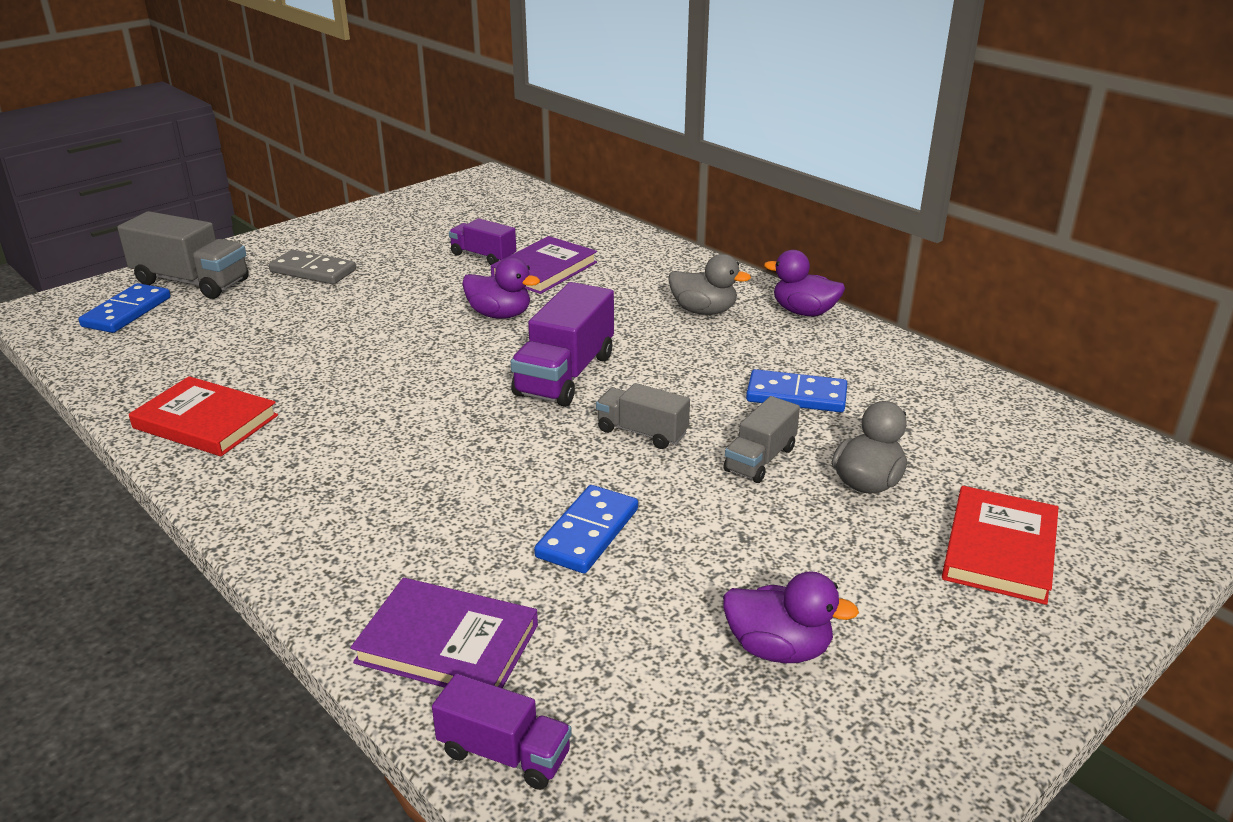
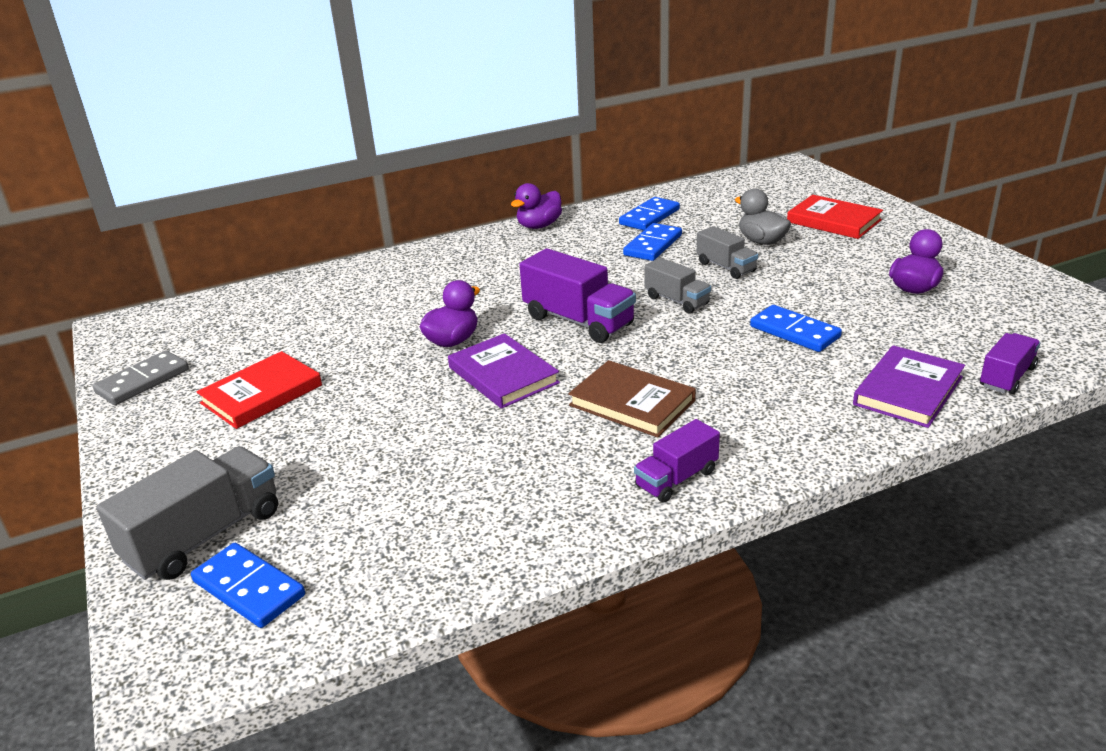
camera: 70 degrees left, 0 degrees up
red book [129,376,278,456] -> red book moved to [197,351,322,429]
grey domino [269,250,356,284] -> grey domino moved to [92,350,189,405]
purple truck [449,218,516,265] -> purple truck moved to [634,419,720,503]
purple book [491,236,597,294] -> purple book moved to [448,333,560,409]
grey truck [596,383,690,449] -> grey truck turned 90 degrees counterclockwise [645,258,711,314]
grey duck [669,254,751,315] -> none
none -> brown book [568,360,696,438]
none -> blue domino [619,197,680,231]

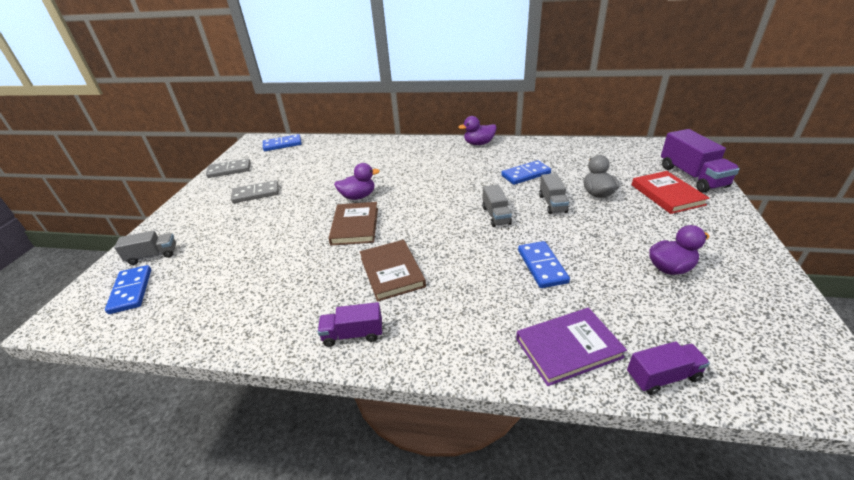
camera: 35 degrees right, 5 degrees up
grey truck [96,446,278,580] -> grey truck [114,230,176,265], size x0.60
red book [197,351,322,429] -> grey domino [231,180,279,203]
purple book [448,333,560,409] -> brown book [328,202,378,245]
purple truck [519,248,636,343] -> purple truck moved to [661,129,740,193]
blue domino [619,197,680,231] -> blue domino moved to [263,134,302,151]

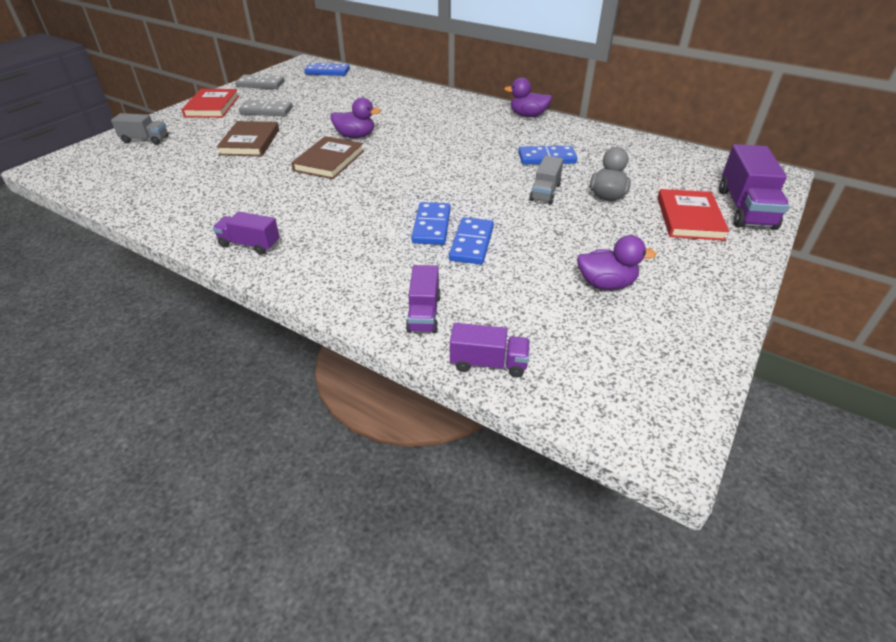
camera: 20 degrees right, 5 degrees up
blue domino [105,265,151,314] -> blue domino moved to [411,202,451,245]
brown book [360,240,426,302] -> brown book moved to [217,121,279,156]
grey truck [482,184,512,227] -> none
purple book [516,308,627,386] -> purple truck [406,265,441,333]
none -> red book [182,89,239,118]

